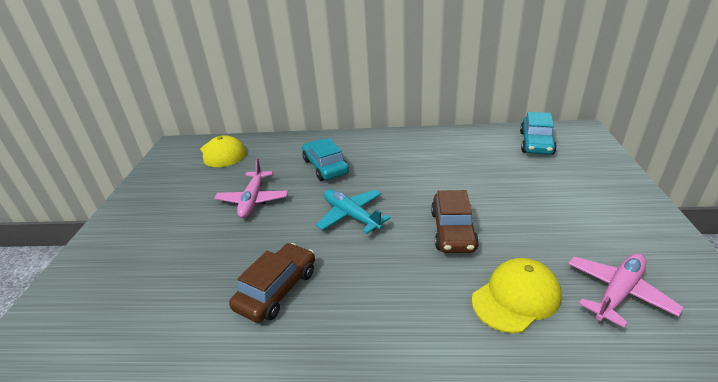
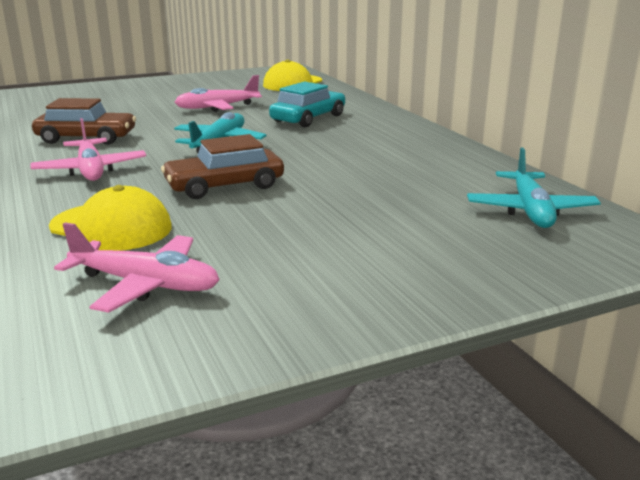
camera: 60 degrees right, 10 degrees down
turquoise car [520,112,557,155] -> turquoise plane [467,147,601,228]
none -> pink plane [30,118,146,181]

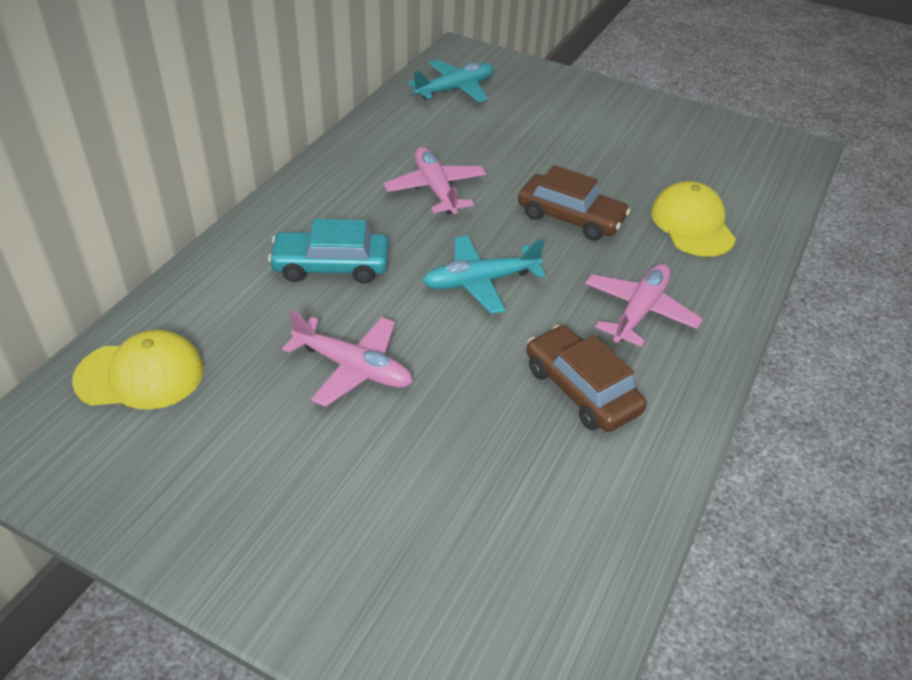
camera: 130 degrees left, 20 degrees up
pink plane [54,223,220,313] -> pink plane moved to [383,147,486,214]

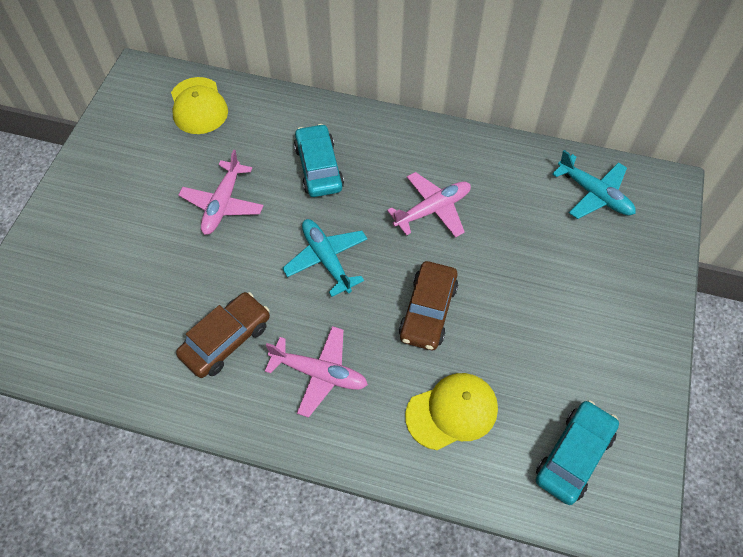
camera: 80 degrees right, 15 degrees up
none -> turquoise car [536,400,619,505]

